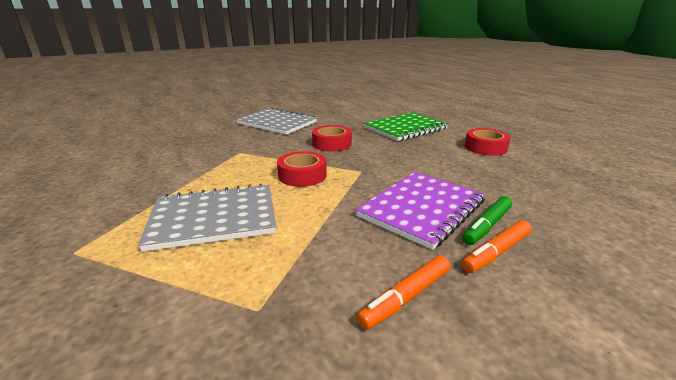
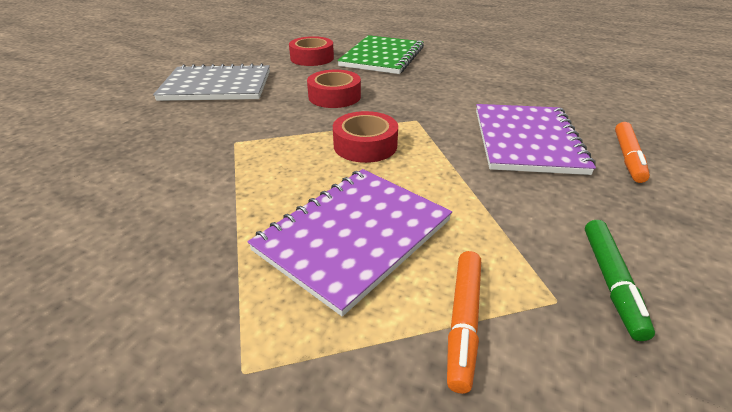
camera: 35 degrees left, 10 degrees up
grey notebook [138,184,277,252] -> purple notebook [248,169,452,317]
orange marker [357,256,450,330] -> orange marker moved to [447,251,481,394]
green marker [462,196,513,245] -> green marker moved to [585,220,655,341]
red tape [465,128,511,156] -> red tape moved to [289,36,334,66]

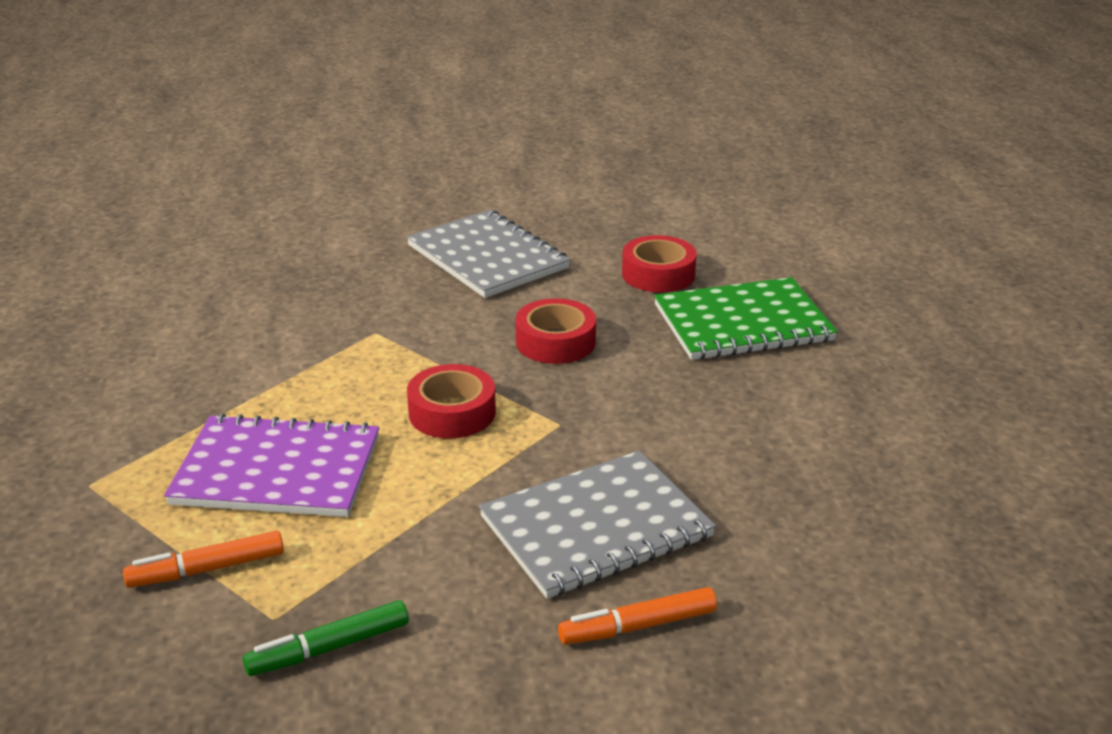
camera: 55 degrees right, 5 degrees down
purple notebook [476,104,596,175] -> grey notebook [479,451,716,599]

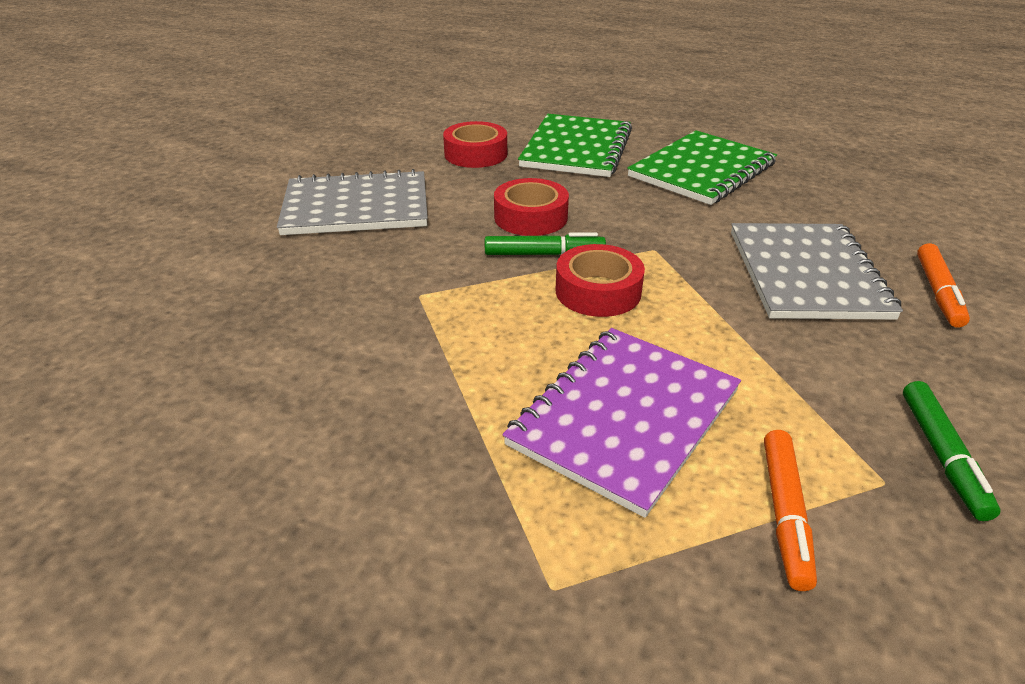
camera: 60 degrees left, 5 degrees up
none -> green marker [485,232,606,255]
none -> green notebook [627,130,777,205]

